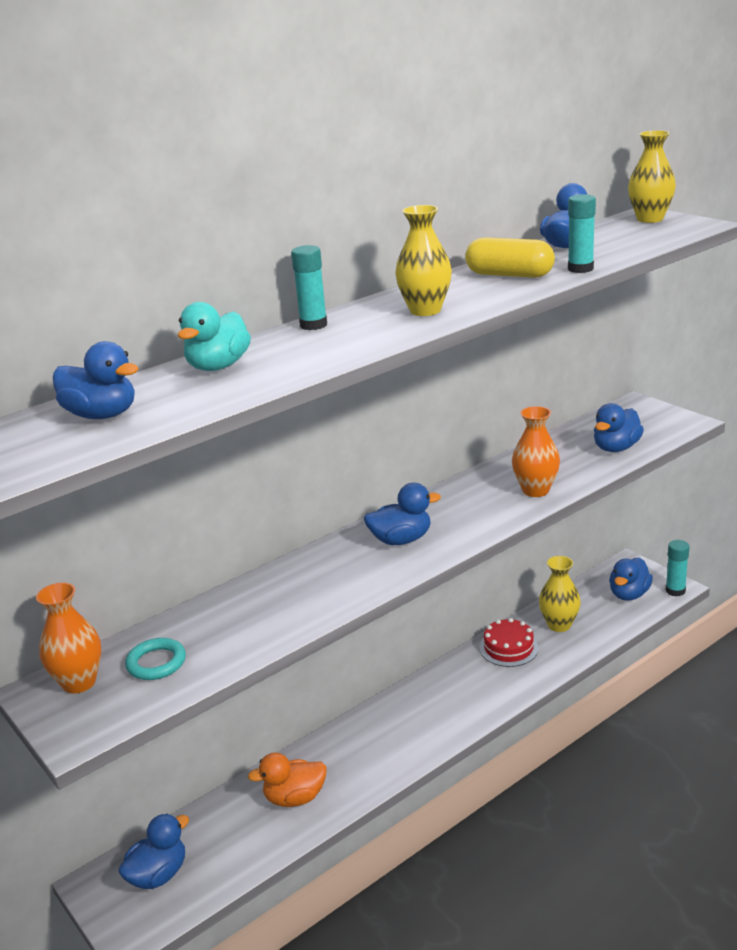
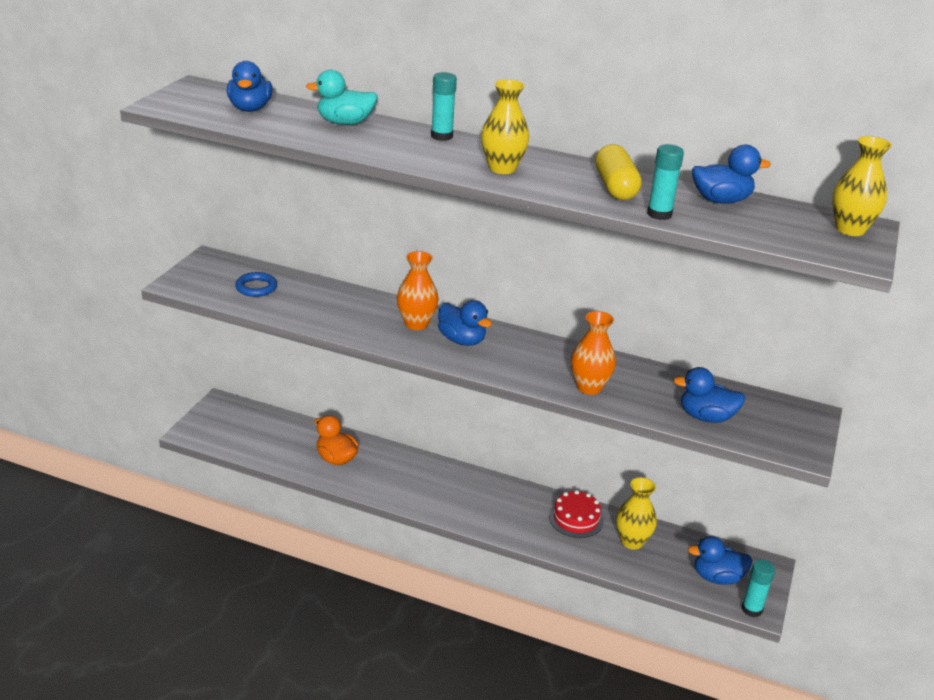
camera: 55 degrees right, 5 degrees up
orange vase [36,582,101,694] -> orange vase moved to [397,251,439,330]
blue duck [118,814,189,889] -> none
turquoise ring [125,638,186,680] -> blue ring [235,272,277,297]

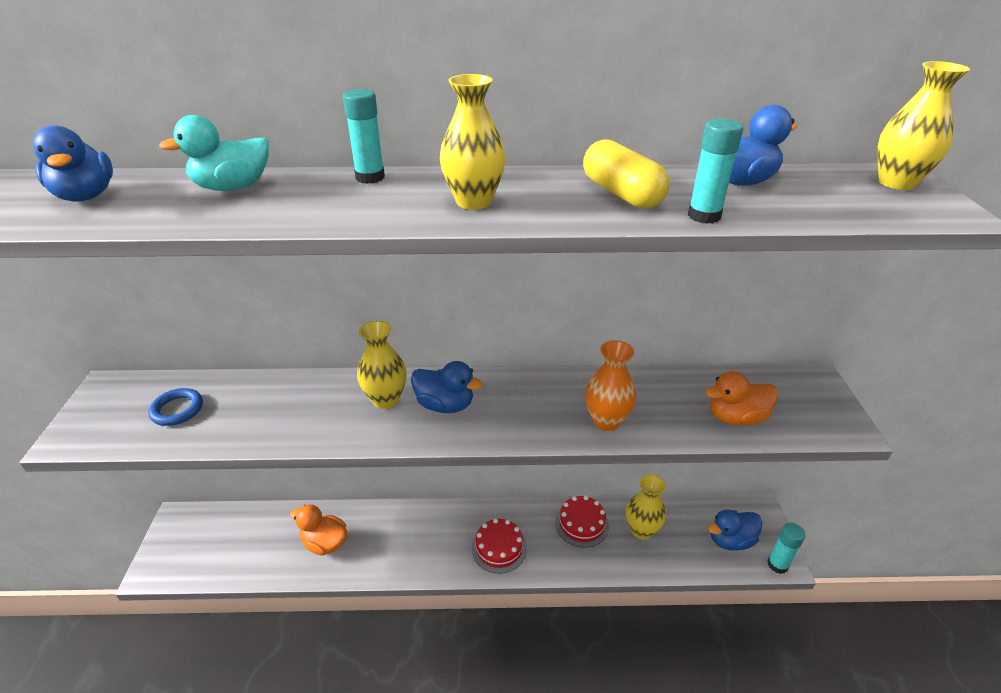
camera: 20 degrees left, 5 degrees up
orange vase [397,251,439,330] -> yellow vase [357,321,407,409]
blue duck [673,367,746,423] -> orange duck [705,371,778,426]
none -> red cake [471,518,527,573]

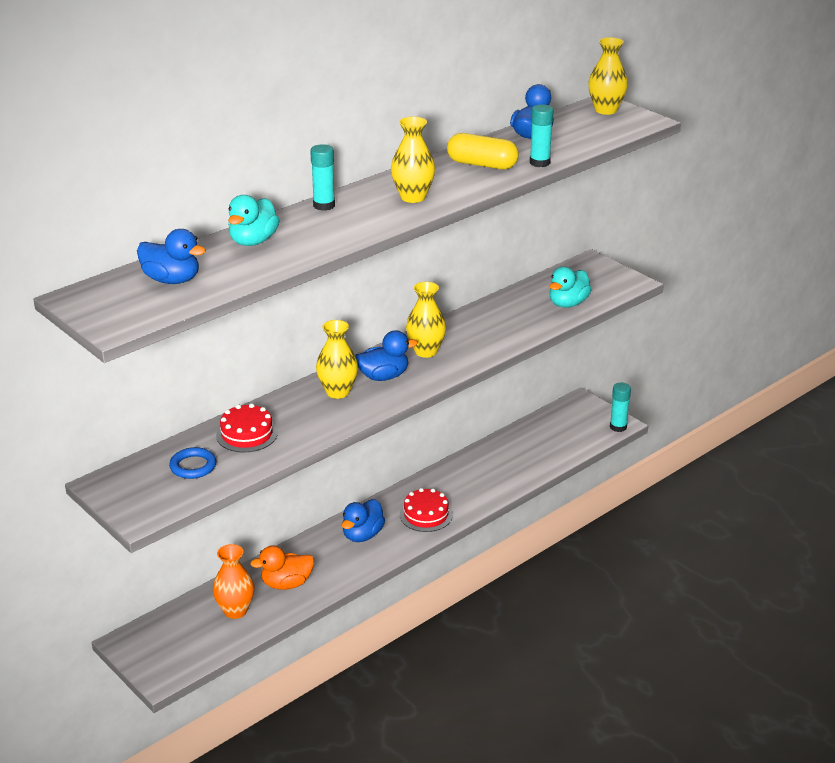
camera: 40 degrees left, 5 degrees down
red cake [555,496,609,547] -> red cake moved to [216,404,278,452]
orange vase [585,340,636,431] -> orange vase moved to [213,544,254,619]
yellow vase [626,475,666,540] -> yellow vase moved to [406,282,446,358]
orange duck [705,371,778,426] -> turquoise duck [549,266,592,308]
blue duck [708,509,762,550] -> blue duck moved to [342,499,385,542]

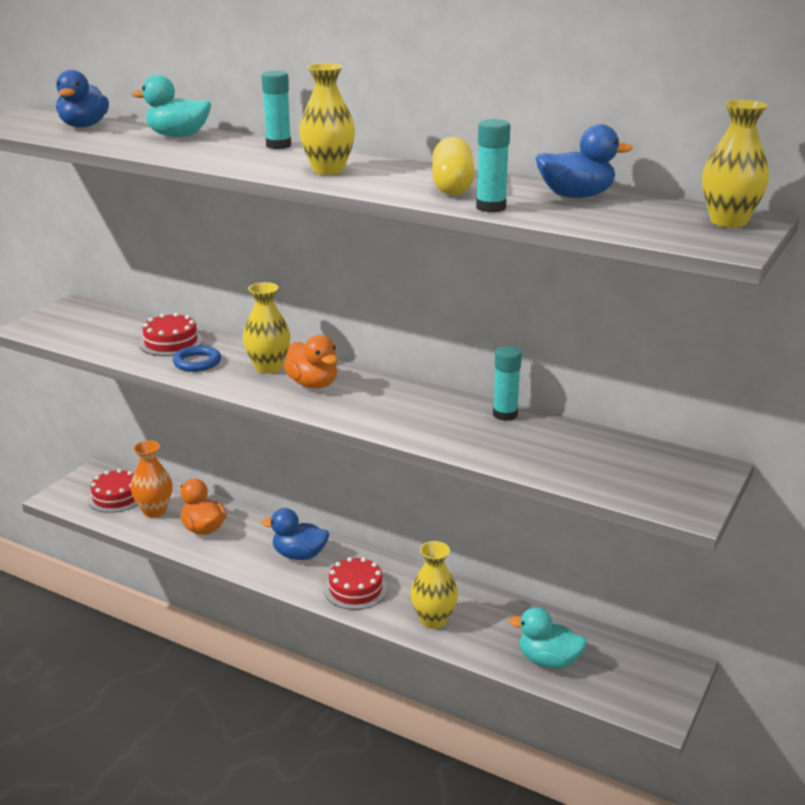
camera: 70 degrees right, 5 degrees down
blue ring [169,447,216,479] -> blue ring moved to [173,345,221,372]
blue duck [355,330,418,381] -> orange duck [284,335,338,389]
yellow vase [406,282,446,358] -> yellow vase moved to [410,541,458,629]
turquoise duck [549,266,592,308] -> turquoise duck moved to [509,607,587,669]
turquoise glue stick [610,383,631,432] -> turquoise glue stick moved to [493,346,522,421]
none -> red cake [88,469,137,513]

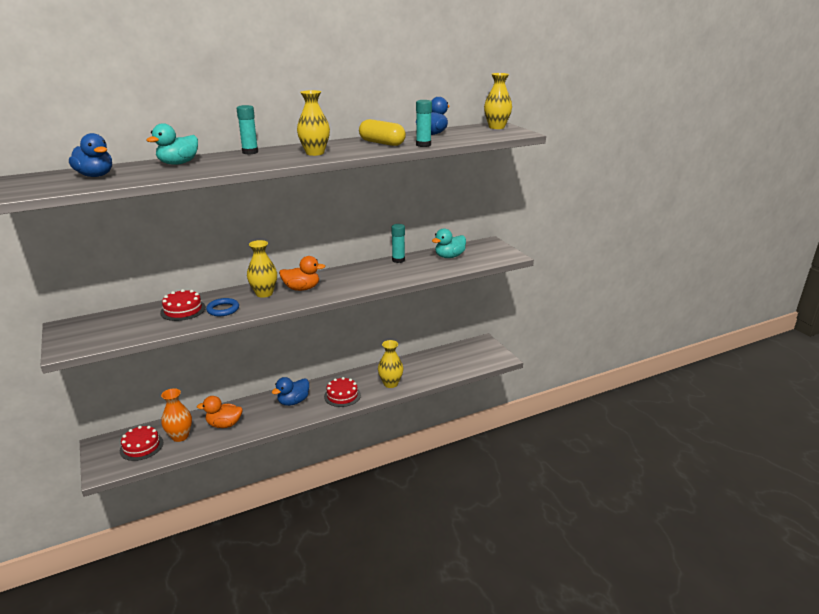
camera: 55 degrees left, 0 degrees up
turquoise duck [509,607,587,669] -> turquoise duck moved to [432,228,466,258]

